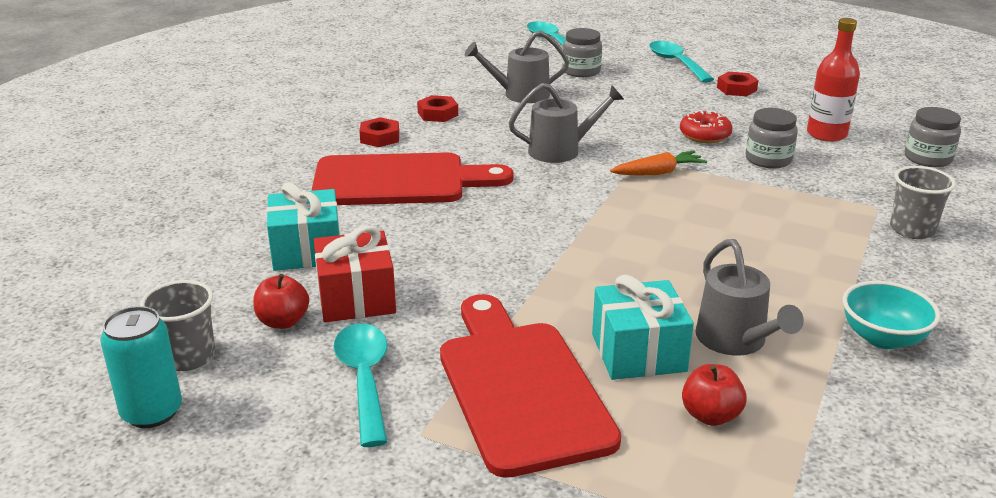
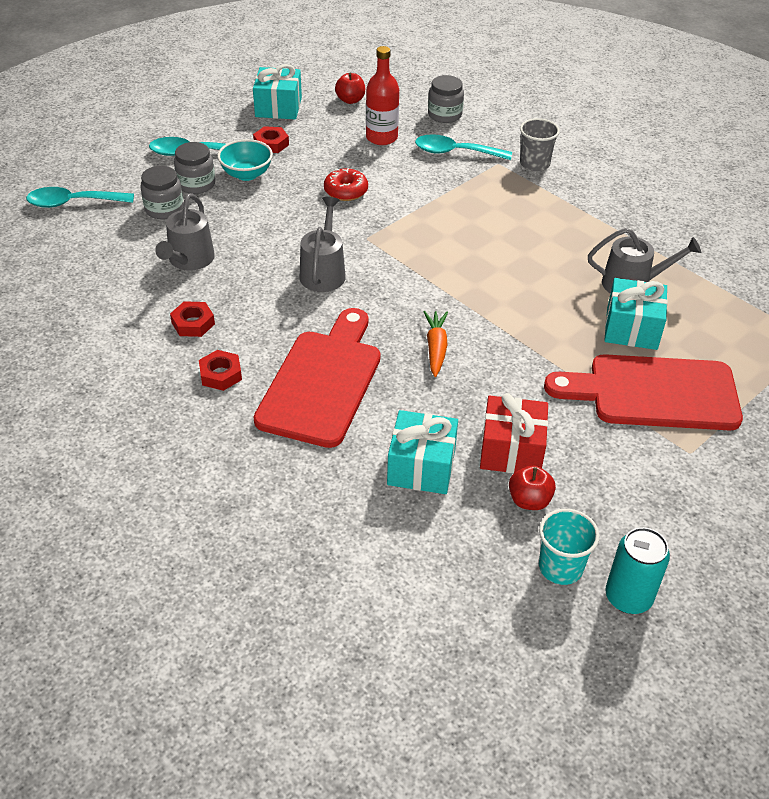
camera: 70 degrees left, 15 degrees up
grey cup [140,280,215,371] -> turquoise cup [539,509,600,585]
turquoise spoon [334,323,388,447] -> turquoise spoon moved to [415,134,512,160]
orange carrot [610,151,707,176] -> orange carrot moved to [424,311,448,377]
red apple [682,364,747,426] -> red apple moved to [335,73,365,104]
grey jar [746,108,798,168] -> grey jar moved to [174,142,215,194]
turquoise bowl [843,281,941,349] -> turquoise bowl moved to [217,139,273,181]
none -> turquoise gift [253,64,302,119]

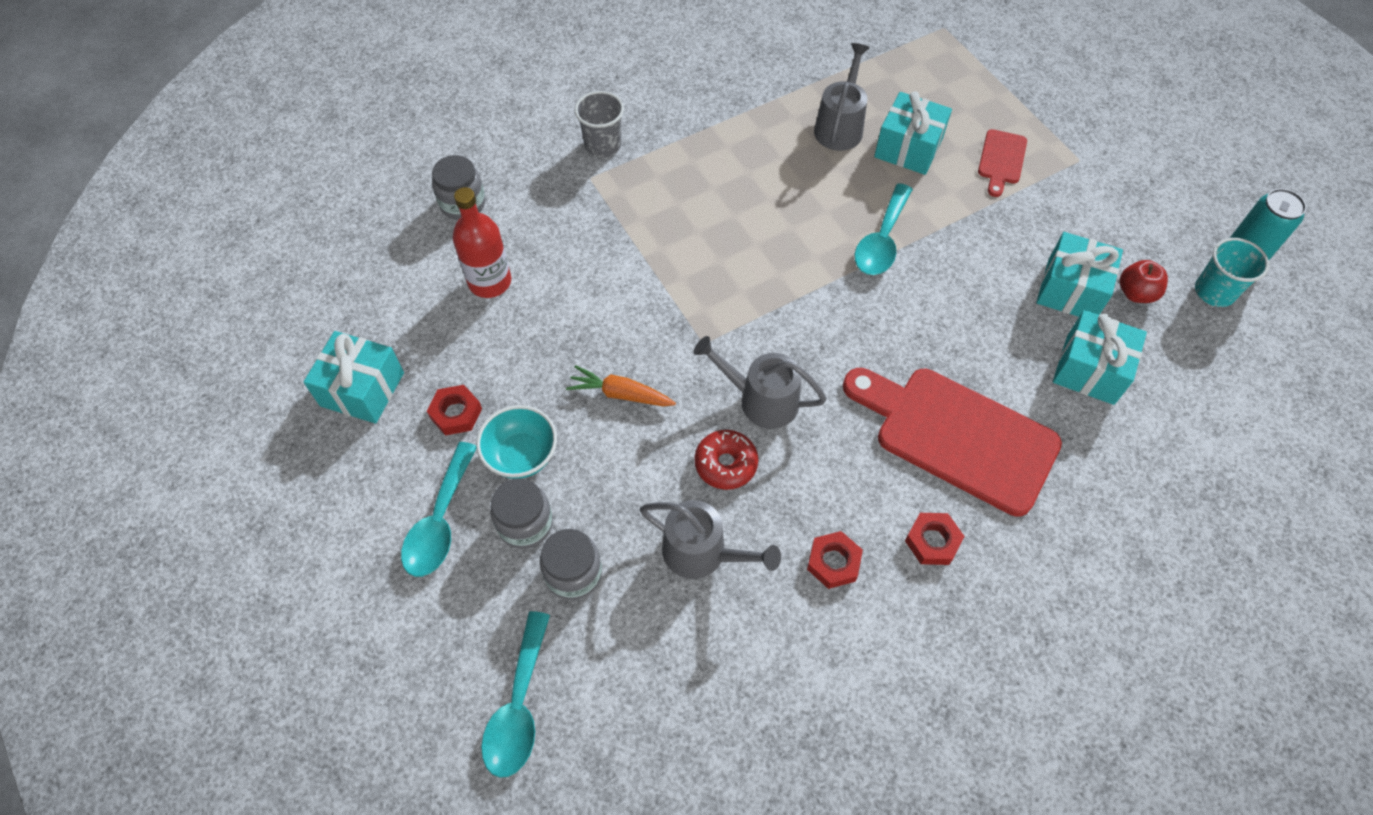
camera: 75 degrees left, 15 degrees up
red donut [324,168,368,201] -> red donut moved to [695,430,758,490]
red apple [335,73,365,104] -> none
turquoise spoon [415,134,512,160] -> turquoise spoon moved to [855,183,913,275]
orange carrot [424,311,448,377] -> orange carrot moved to [566,365,676,407]
red gift [480,393,548,473] -> turquoise gift [1036,232,1123,317]
red cutting board [544,354,743,431] -> red cutting board [978,129,1027,197], size x0.46

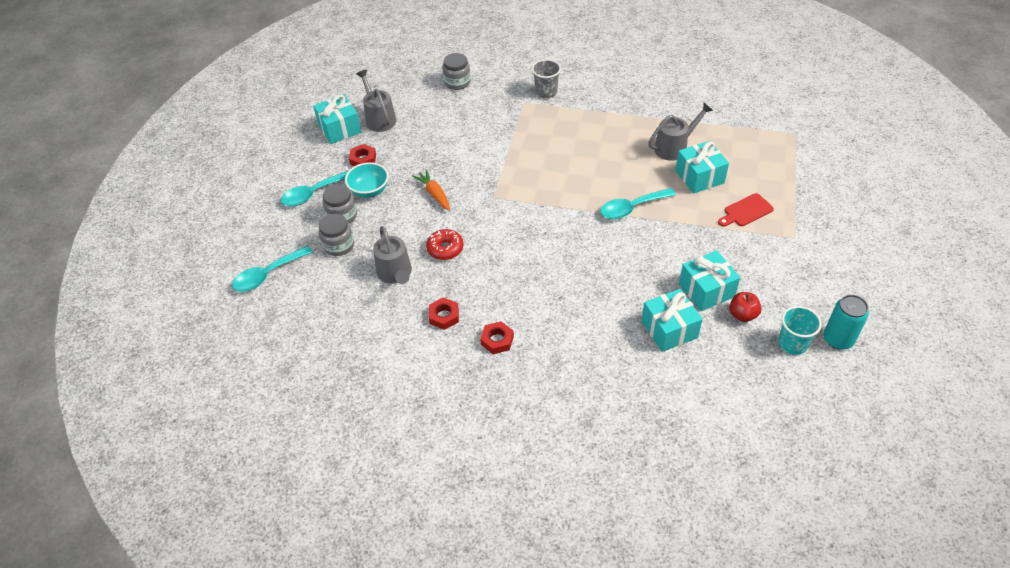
camera: 45 degrees right, 10 degrees down
red bottle [453,187,511,298] -> none
grey watering can [694,336,827,429] -> grey watering can moved to [356,70,396,132]
red cutting board [843,368,1062,517] -> none

